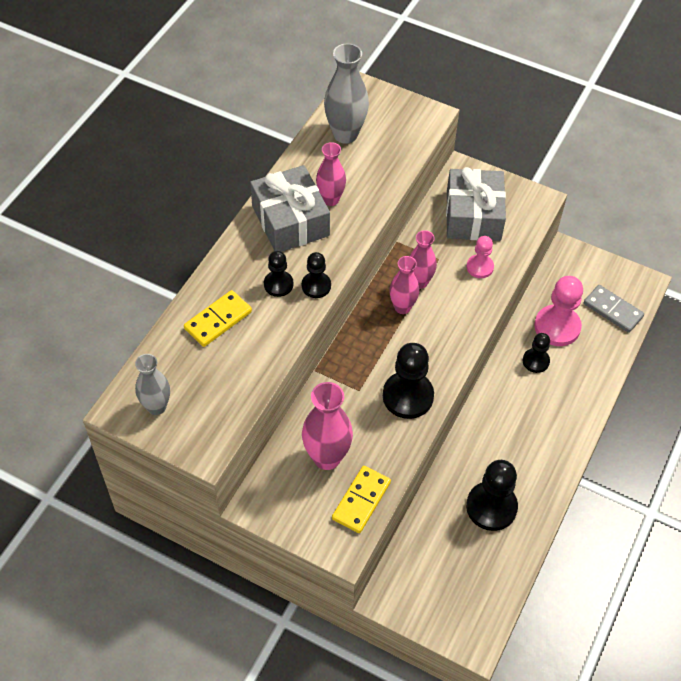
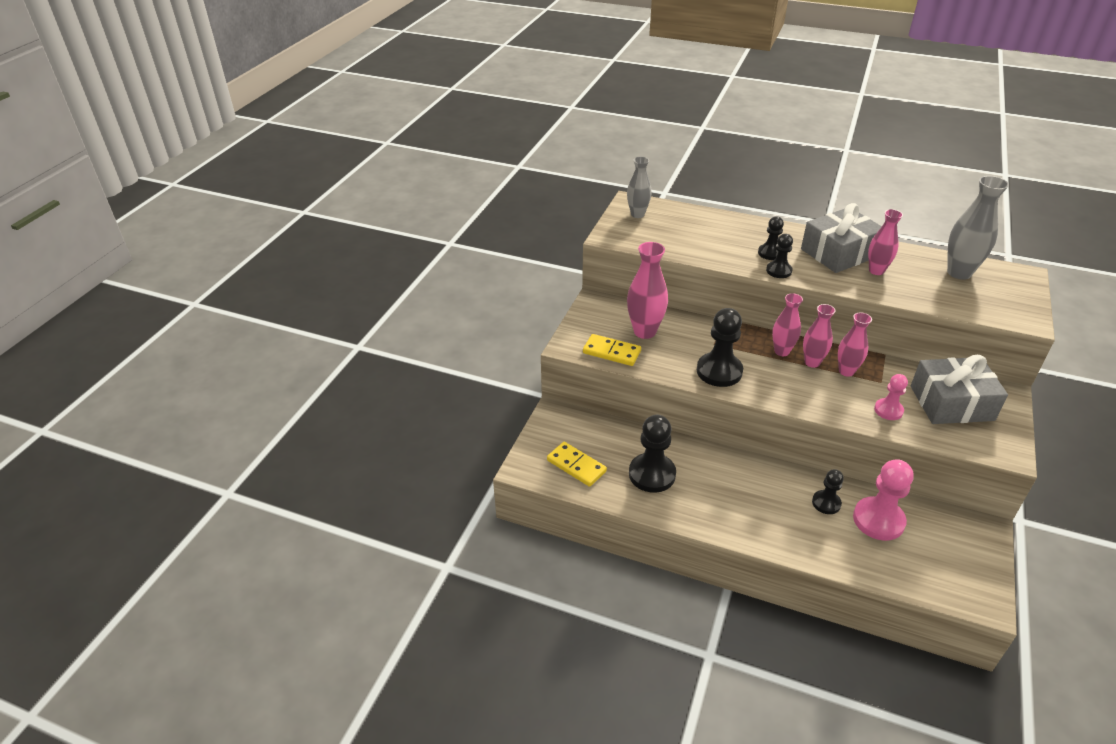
camera: 85 degrees right, 15 degrees down
yellow domino [184,290,252,347] -> yellow domino moved to [547,442,607,487]
grey domino [584,285,644,333] -> none
none -> pink vase [772,293,803,356]

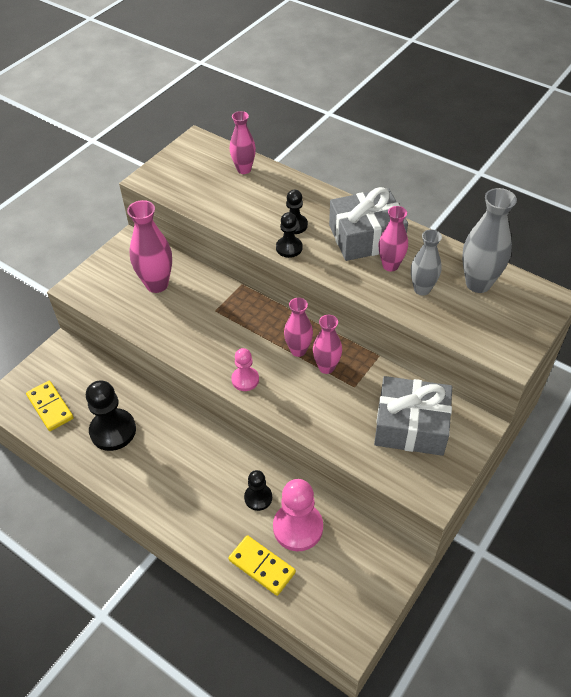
camera: 15 degrees right, 10 degrees up
yellow domino [583,334,641,366] -> yellow domino moved to [228,535,296,596]
grey vase [627,157,652,218] -> grey vase moved to [411,230,442,296]
black pawn [697,308,743,387] -> none
pink vase [772,293,803,356] -> pink vase moved to [230,111,256,174]
pink pawn [874,374,908,420] -> pink pawn moved to [231,348,259,391]

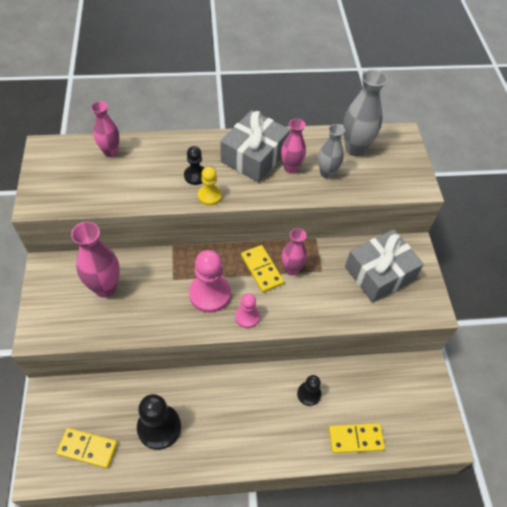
camera: 45 degrees left, 5 degrees up
pink pawn [273,479,323,551] -> pink pawn moved to [189,250,231,313]
black pawn [276,212,302,258] -> yellow pawn [198,167,222,206]
pink vase [284,298,313,357] -> yellow domino [241,245,284,293]

